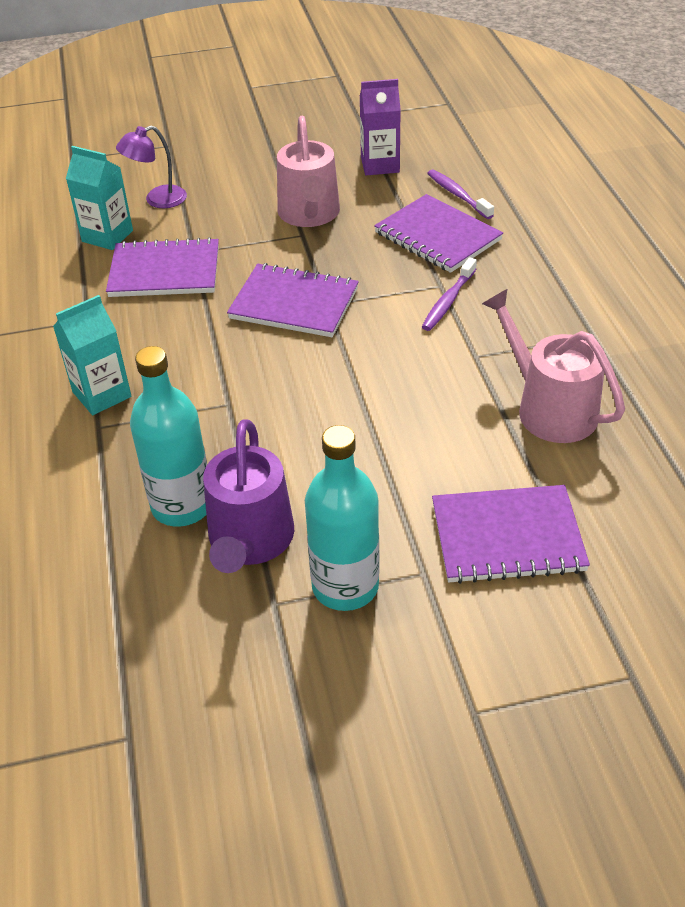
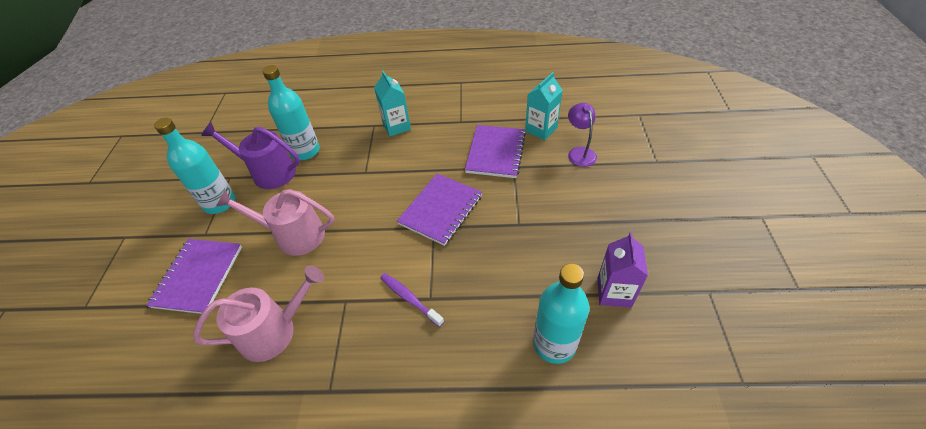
camera: 105 degrees right, 5 degrees up
pink watering can [277,116,340,227] -> pink watering can moved to [216,189,334,256]
purple notebook [374,194,503,273] -> none
purple toothbrush [427,169,494,219] -> turquoise bottle [533,263,590,364]

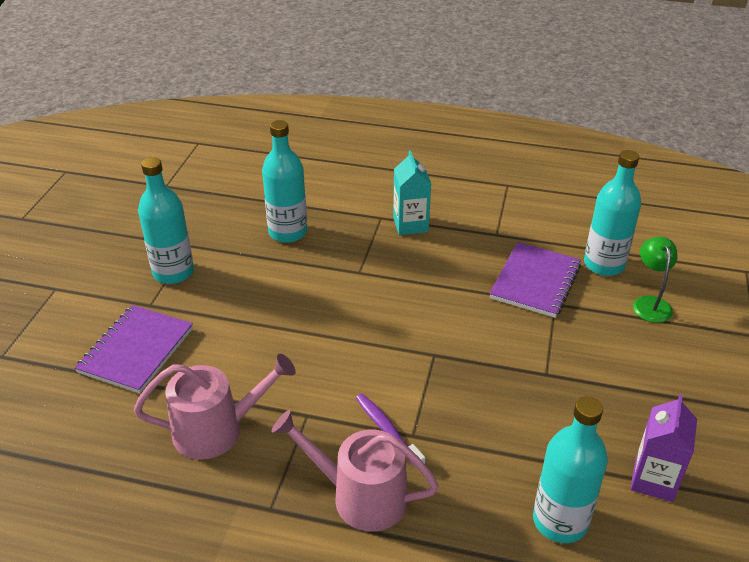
camera: 10 degrees right, 10 degrees down
purple watering can [201,123,300,189] -> none
pink watering can [216,189,334,256] -> pink watering can moved to [272,410,439,532]
purple notebook [397,174,482,246] -> none
turquoise carton [525,72,563,140] -> turquoise bottle [584,150,641,276]
purple lamp [568,103,597,167] -> green lamp [633,237,678,323]

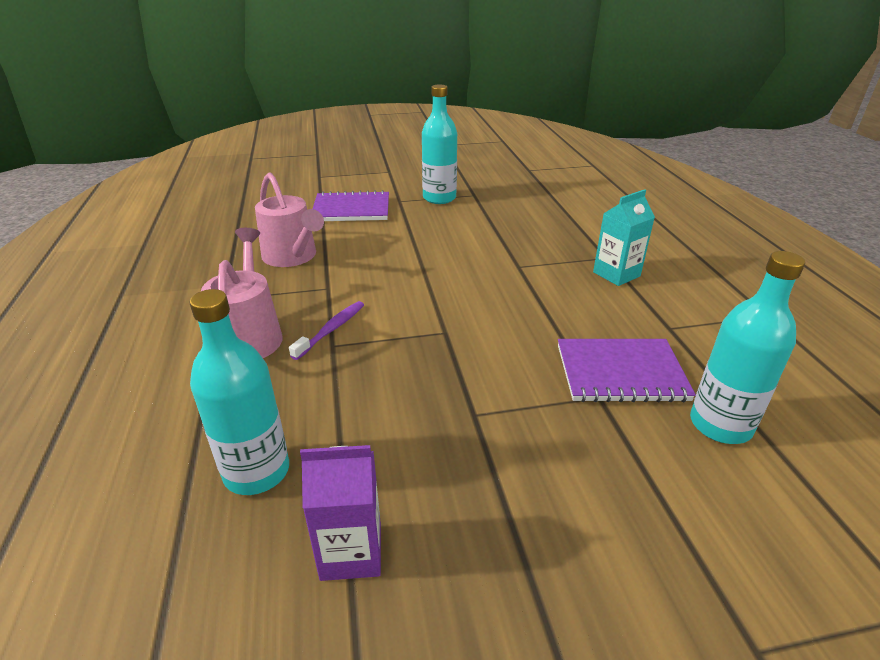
camera: 65 degrees right, 5 degrees down
turquoise bottle [262,120,307,243] -> none
green lamp [633,237,678,323] -> none

